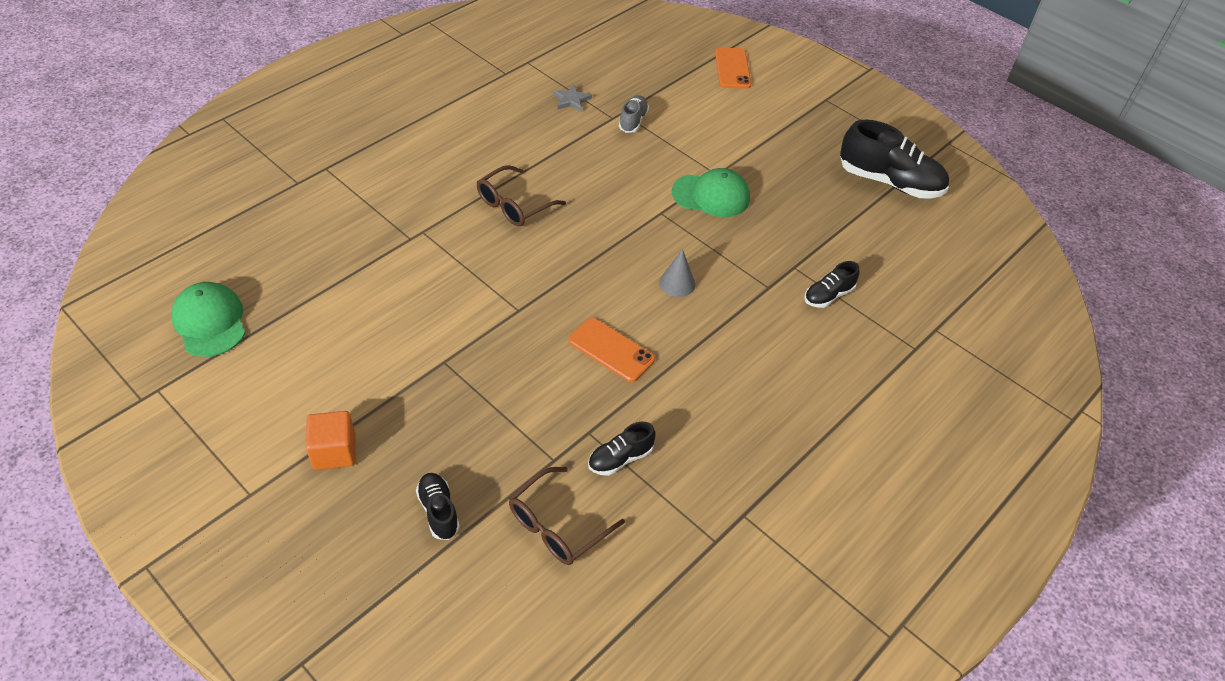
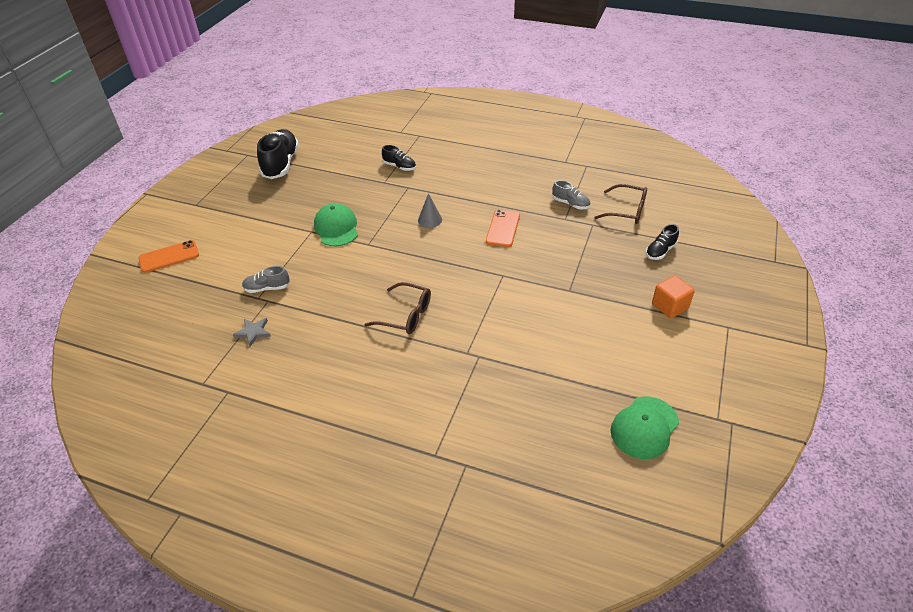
camera: 110 degrees left, 5 degrees down
black shoe [588,422,656,476] -> grey shoe [552,180,590,209]

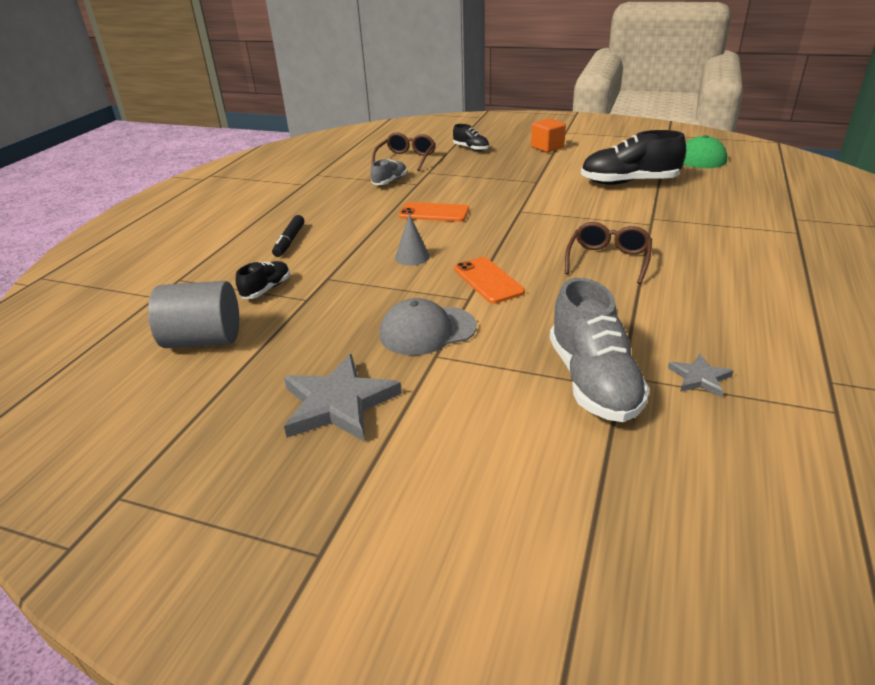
camera: 90 degrees left, 10 degrees down
orange phone [138,240,199,273] -> orange phone moved to [454,257,525,304]
grey shoe [242,266,290,293] -> grey shoe [550,278,650,422], size x1.95
black shoe [257,129,299,179] -> black shoe moved to [581,130,686,185]
green cap [314,203,358,246] -> grey cap [379,298,477,355]
none -> grey cylinder [148,281,239,348]
none -> black marker [272,215,304,257]
none -> grey star [284,354,402,441]

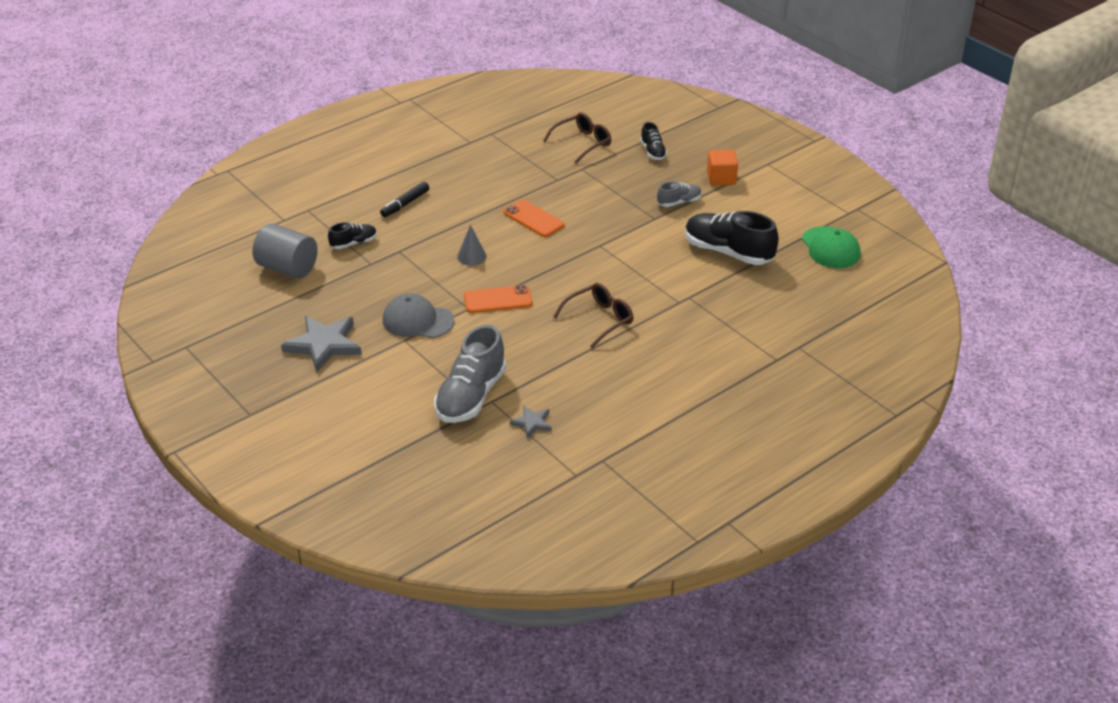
camera: 30 degrees right, 5 degrees up
grey shoe [371,159,407,185] -> grey shoe moved to [657,181,702,207]
orange phone [454,257,525,304] -> orange phone turned 75 degrees clockwise [464,285,532,313]

